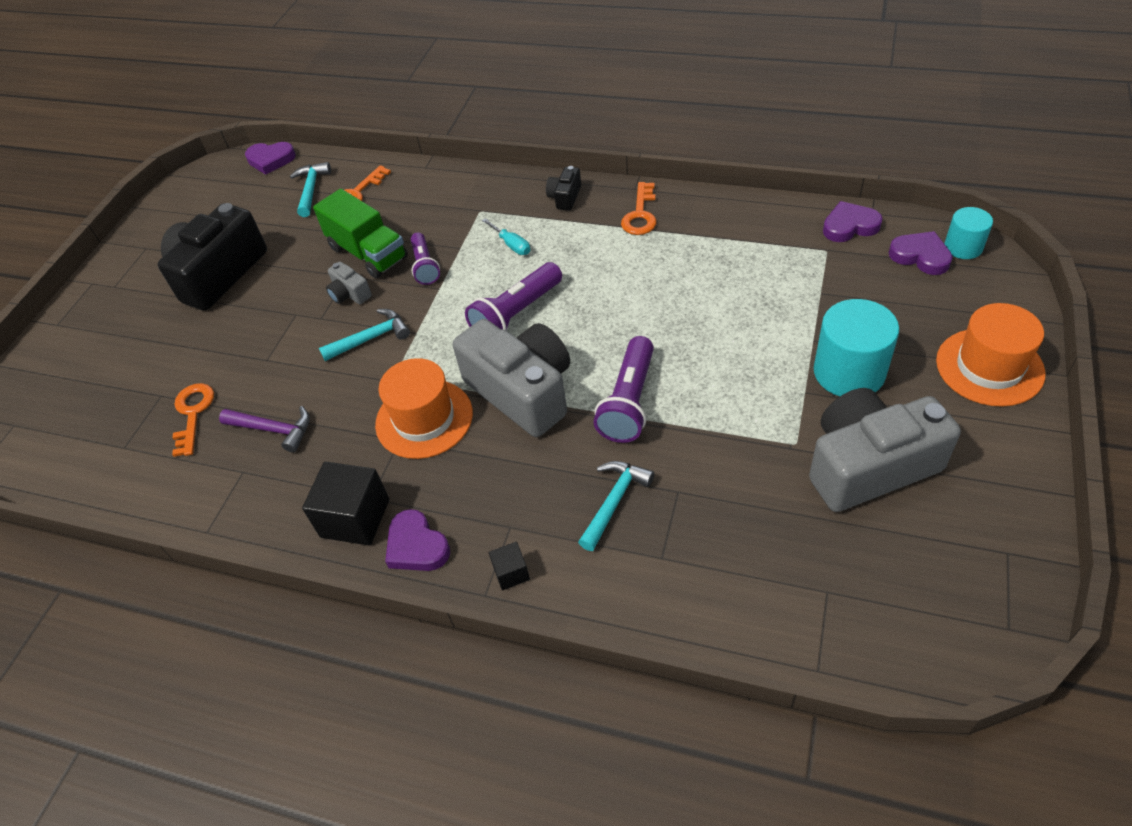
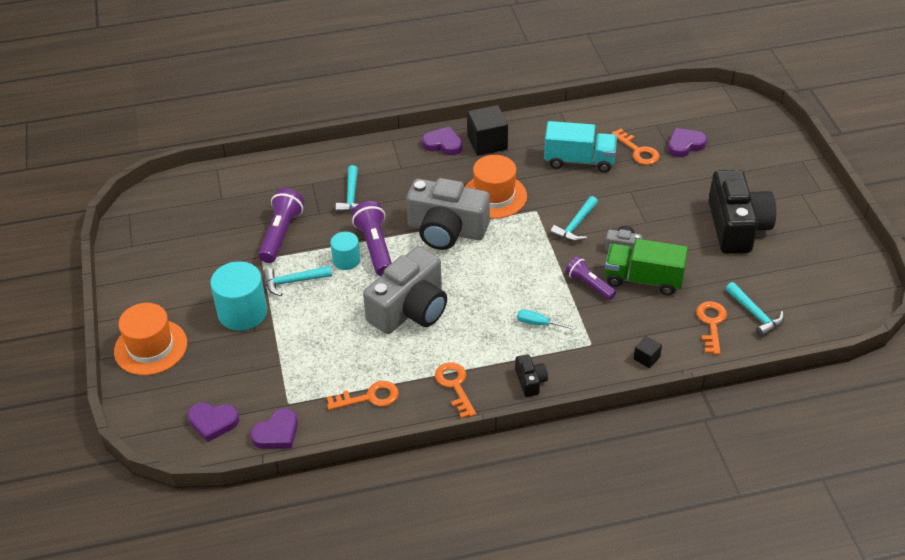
camera: 145 degrees right, 5 degrees down
purple hammer [219,406,310,453] -> turquoise truck [544,121,617,173]
purple heart [245,142,296,175] -> purple heart moved to [668,128,707,157]
purple flashlight [465,262,562,330] -> purple flashlight moved to [258,188,304,263]
black cube [489,542,530,590] -> black cube moved to [634,336,662,368]
grey camera [809,388,961,512] -> grey camera moved to [363,246,447,334]
turquoise cylinder [944,207,993,259] -> turquoise cylinder moved to [330,232,360,270]
none -> turquoise hammer [263,266,332,296]
none -> orange key [327,381,399,410]

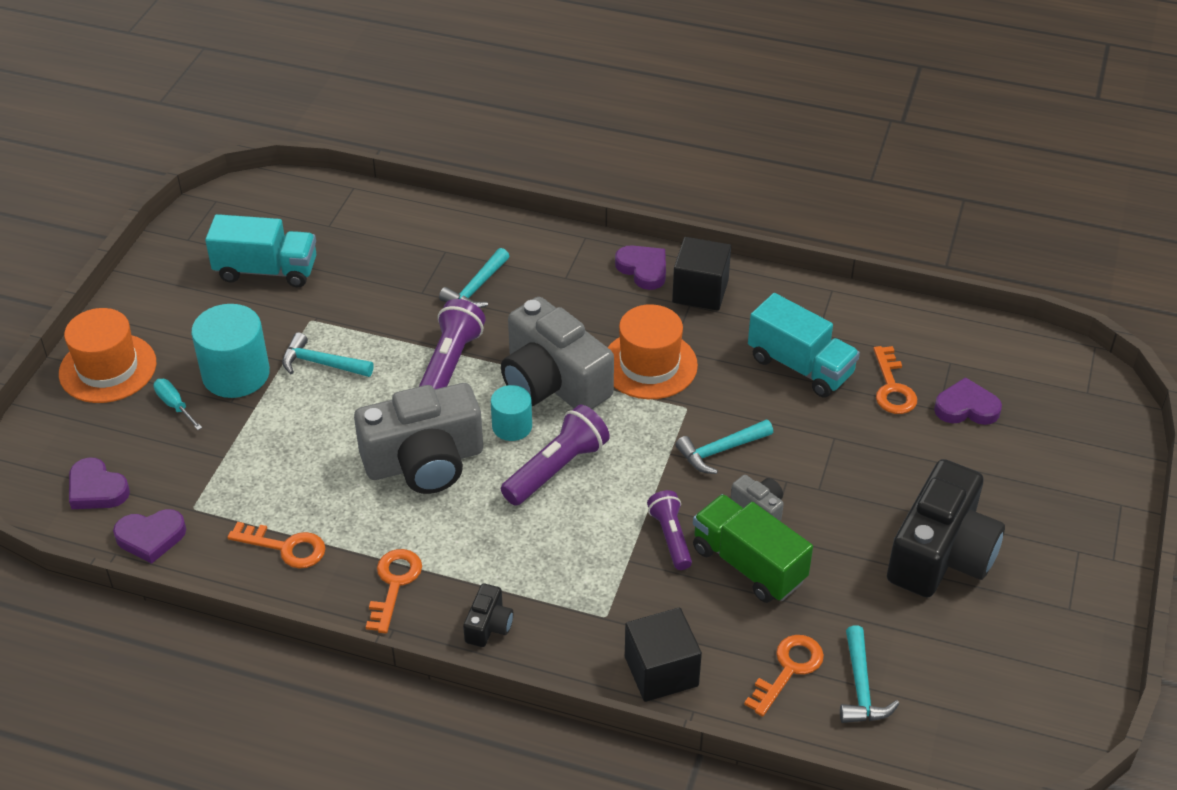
camera: 30 degrees right, 0 degrees up
purple flashlight [258,188,304,263] -> purple flashlight moved to [501,405,610,506]
turquoise cylinder [330,232,360,270] -> turquoise cylinder moved to [491,385,532,441]
turquoise screwdriver [517,309,576,330] -> turquoise screwdriver moved to [153,379,202,430]
black cube [634,336,662,368] -> black cube [625,608,702,702], size x1.98
none -> turquoise truck [205,214,316,287]

